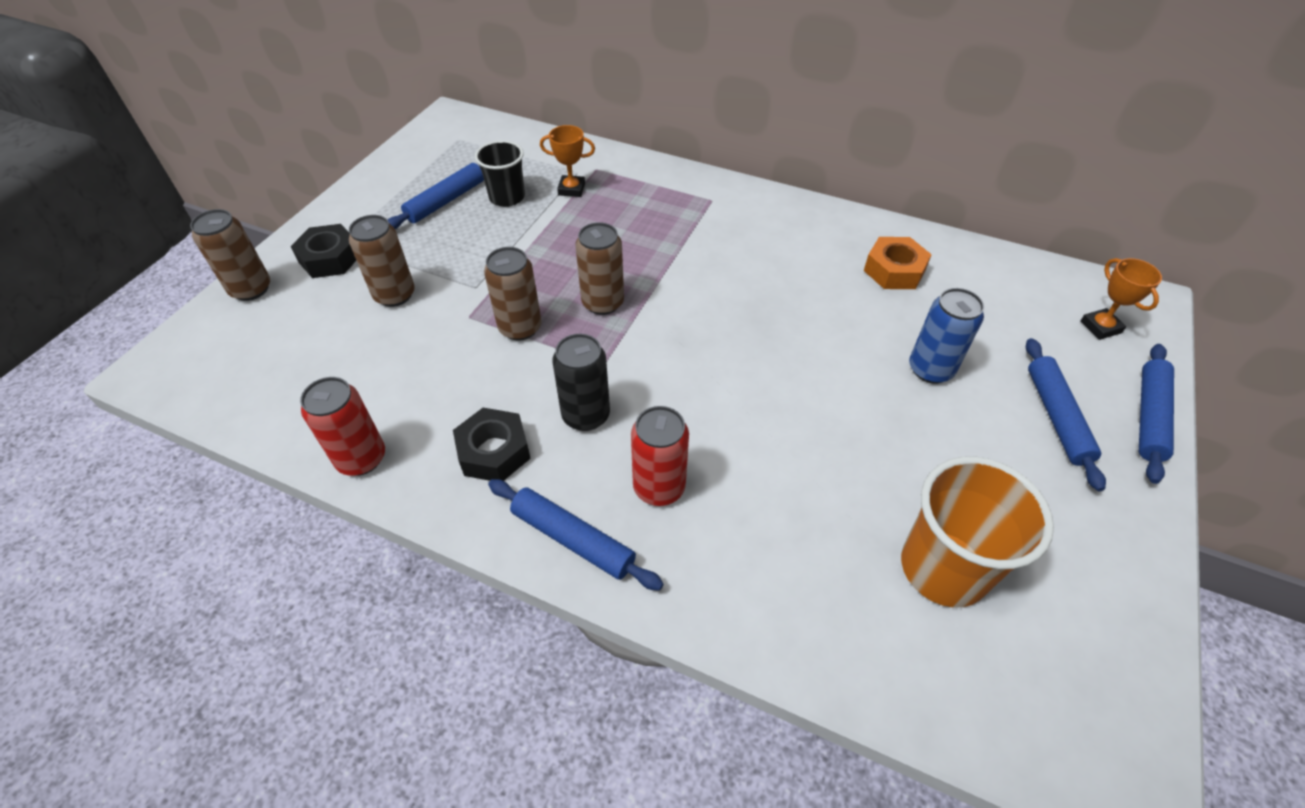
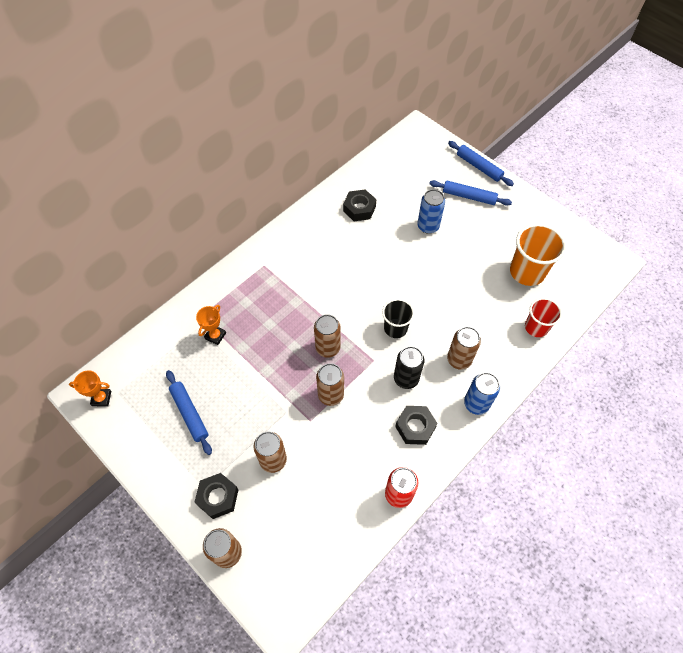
camera: 70 degrees left, 10 degrees up
black cup [475,140,525,207] -> black cup moved to [382,299,414,338]
blue rolling pin [488,479,664,591] -> blue can [464,372,500,415]
red can [631,406,689,506] -> brown can [447,327,481,370]
orange nut [864,237,932,289] -> black nut [343,189,376,221]
orange trophy [1080,258,1162,340] -> orange trophy moved to [69,370,111,406]
none -> red cup [525,298,562,337]

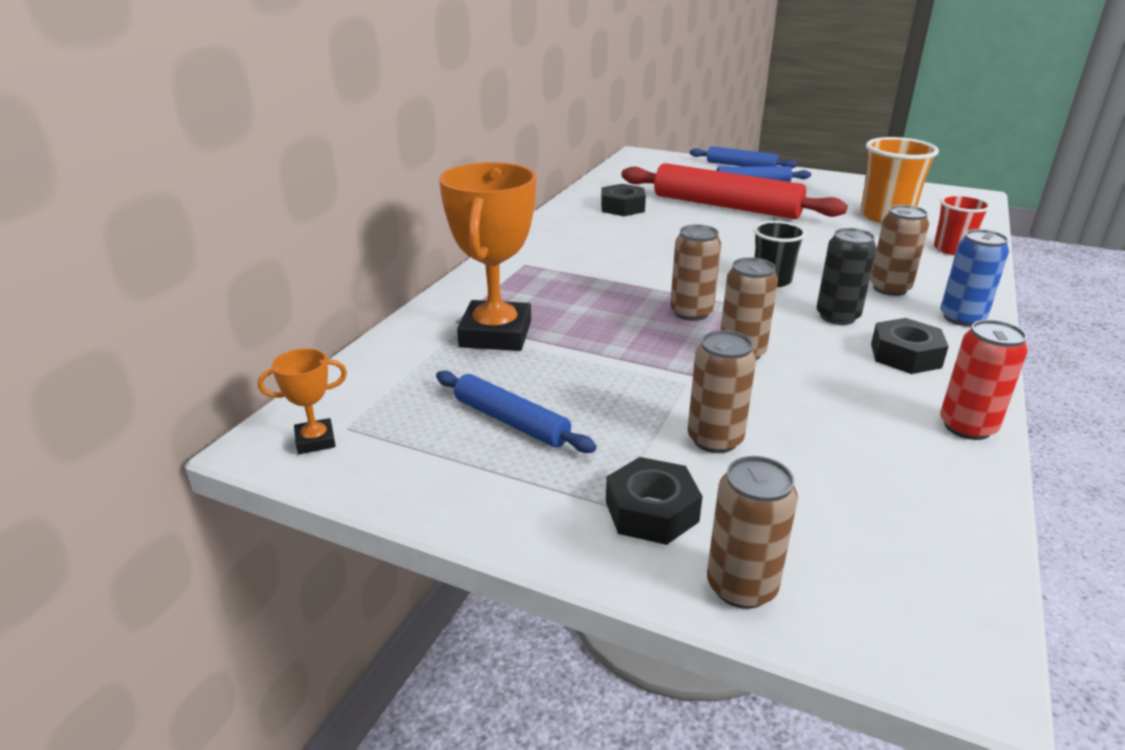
camera: 20 degrees left, 30 degrees down
orange trophy [196,305,226,345] -> orange trophy [439,162,536,351], size x2.15
blue can [417,189,445,234] -> red rolling pin [621,163,848,219]

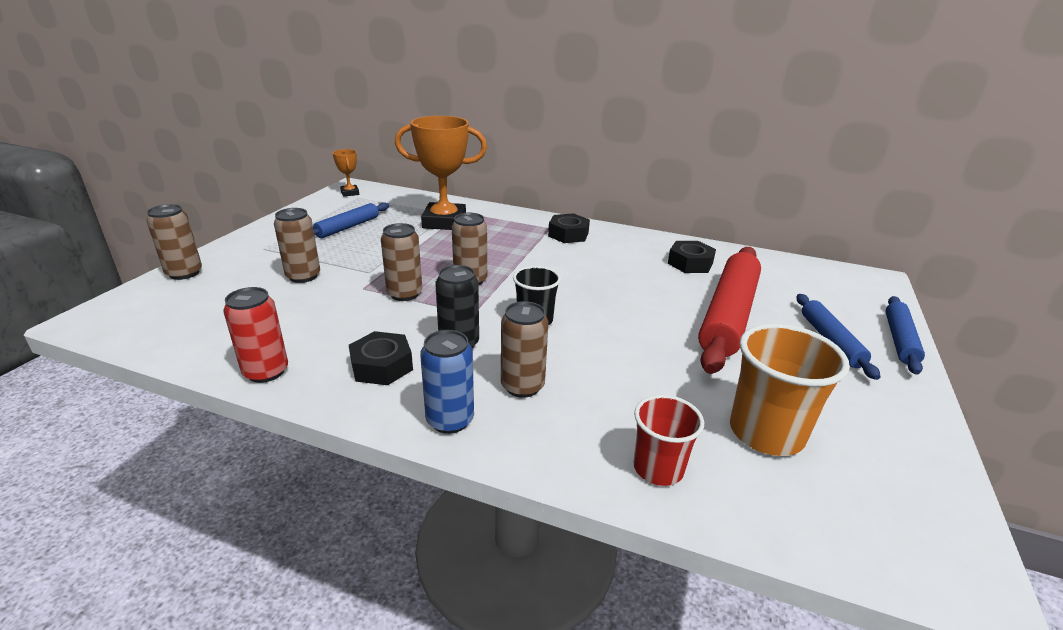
camera: 85 degrees right, 0 degrees up
black nut [606,457,703,545] -> black nut moved to [548,213,590,243]

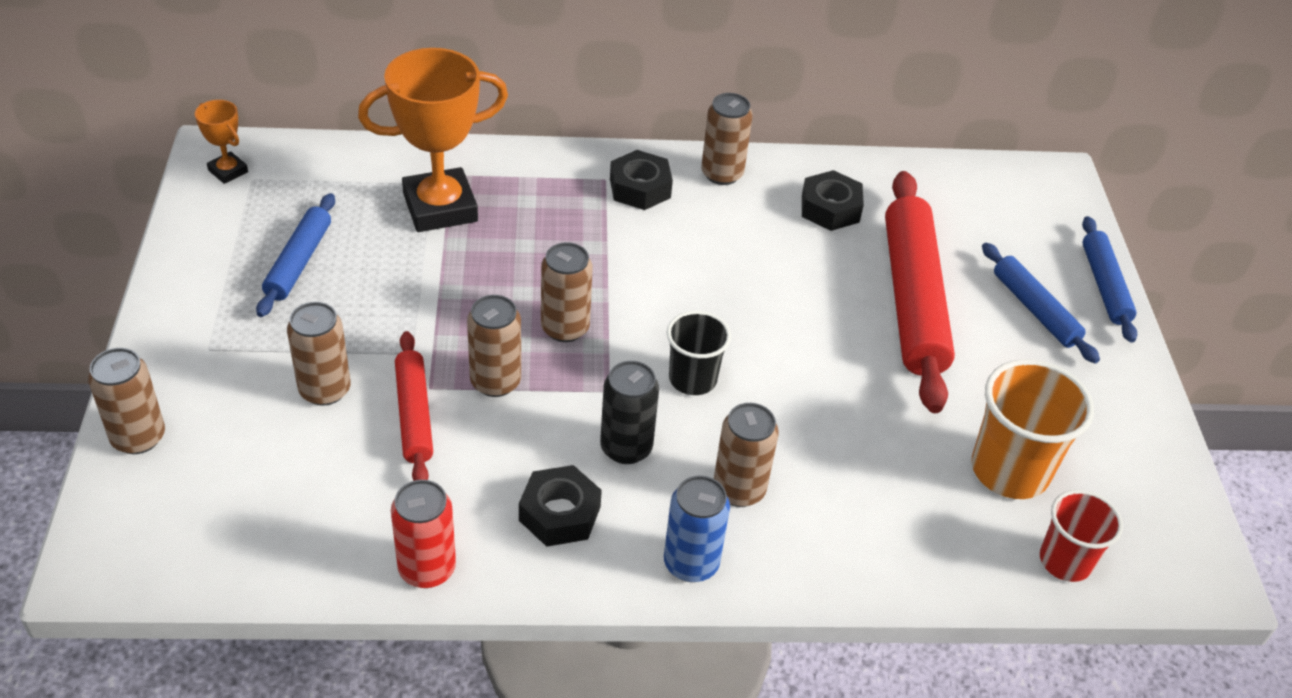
camera: 25 degrees left, 15 degrees up
red cup [634,395,704,486] -> red cup moved to [1040,490,1123,582]
none -> red rolling pin [395,331,433,481]
none -> brown can [701,93,753,185]

